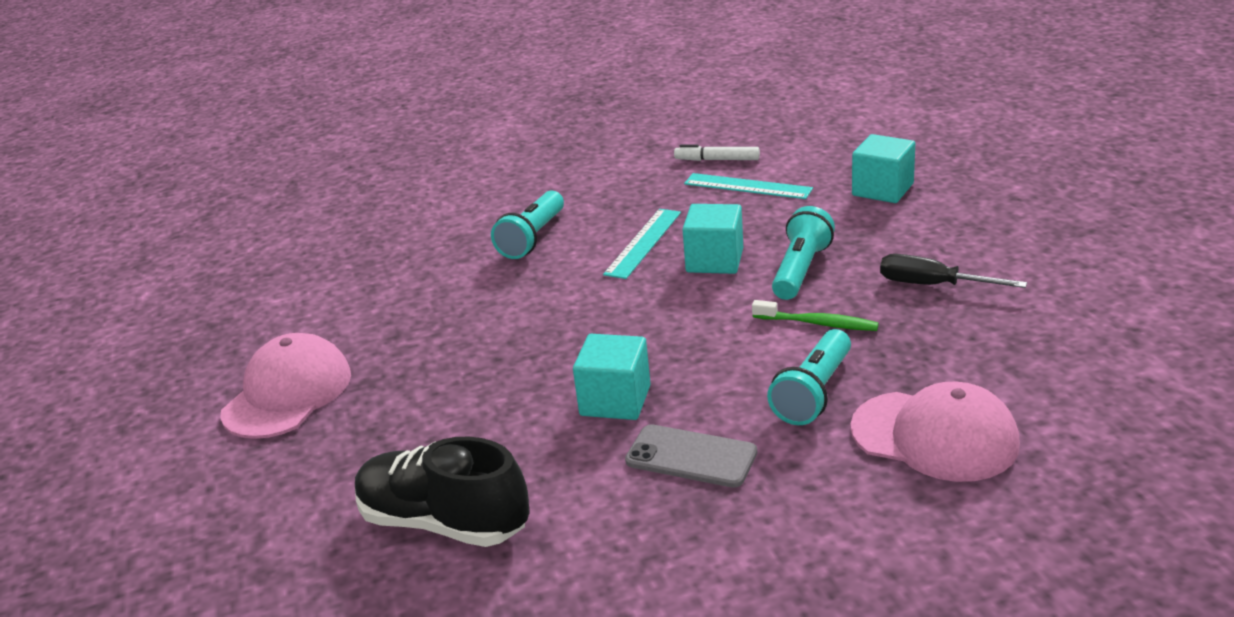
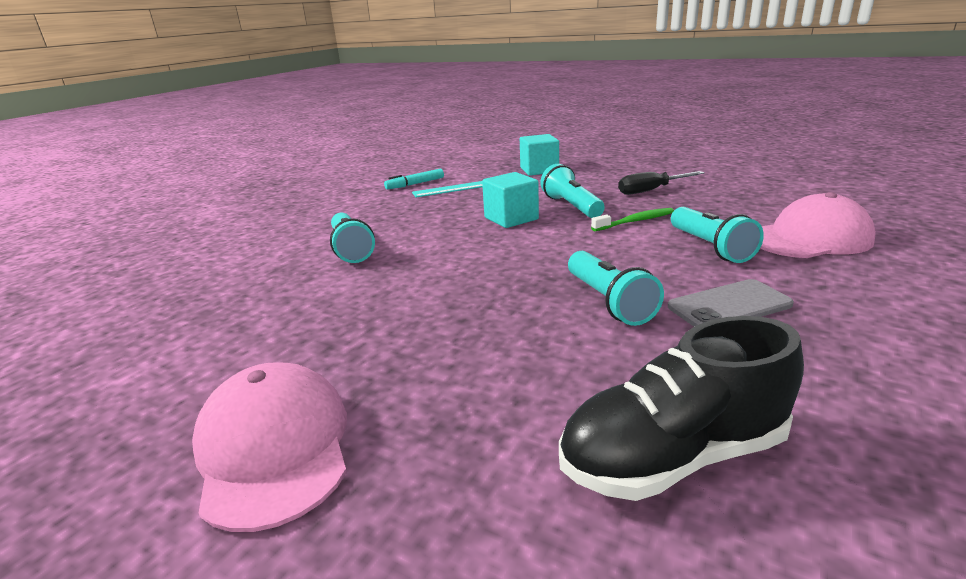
camera: 45 degrees left, 5 degrees down
turquoise cube [573,334,651,420] -> turquoise flashlight [568,251,664,326]
turquoise ruler [603,209,681,279] -> none
white marker [674,145,760,161] -> turquoise marker [384,169,444,189]

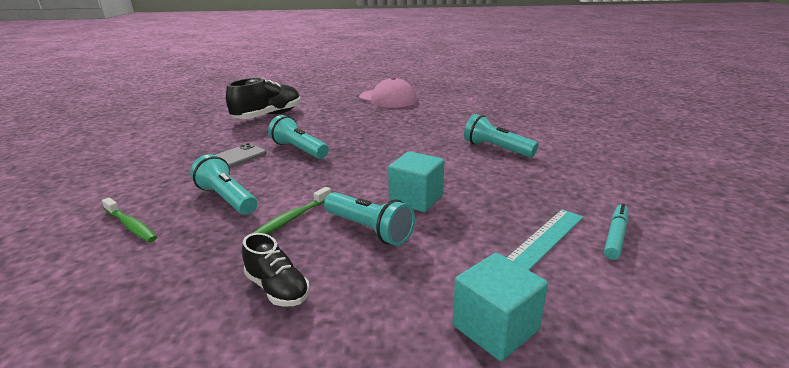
camera: 150 degrees right, 0 degrees up
black screwdriver [618,171,705,195] -> black shoe [242,233,310,306]
pink cap [760,192,876,258] -> green toothbrush [102,198,157,242]

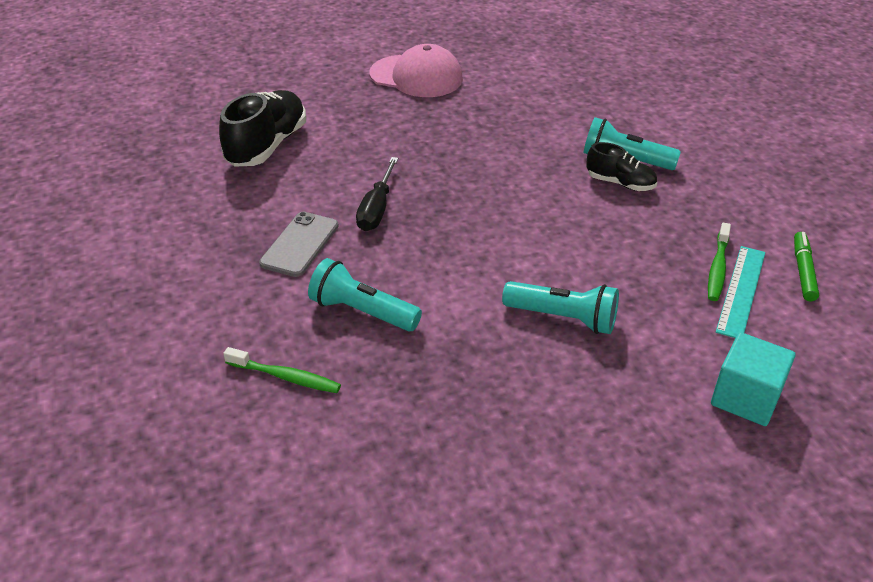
camera: 20 degrees left, 15 degrees up
black shoe [242,233,310,306] -> black shoe moved to [586,142,657,191]
green toothbrush [253,187,331,234] -> green toothbrush moved to [708,223,731,301]
turquoise flashlight [268,115,329,159] -> black screwdriver [356,157,398,231]
turquoise cube [388,151,444,212] -> none
turquoise marker [604,204,628,260] -> green marker [794,232,819,301]

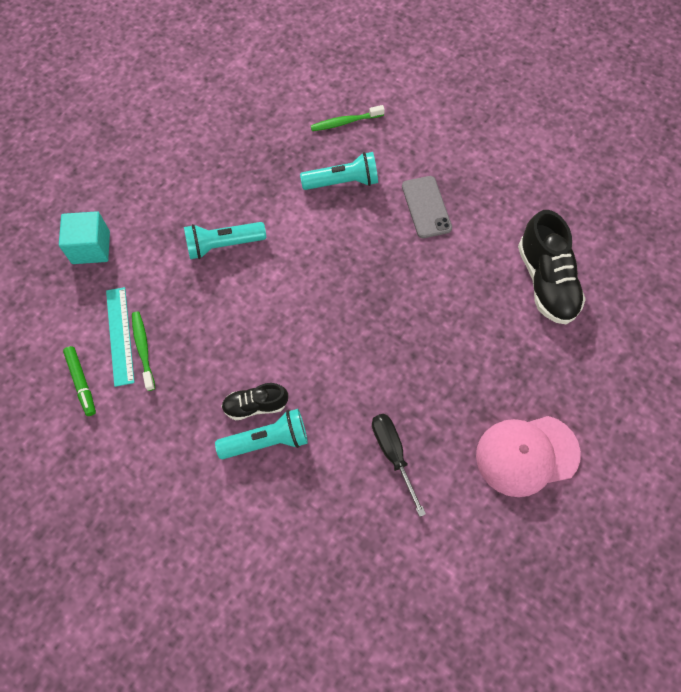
camera: 145 degrees right, 25 degrees up
black screwdriver [356,157,398,231] -> black screwdriver moved to [372,414,426,517]

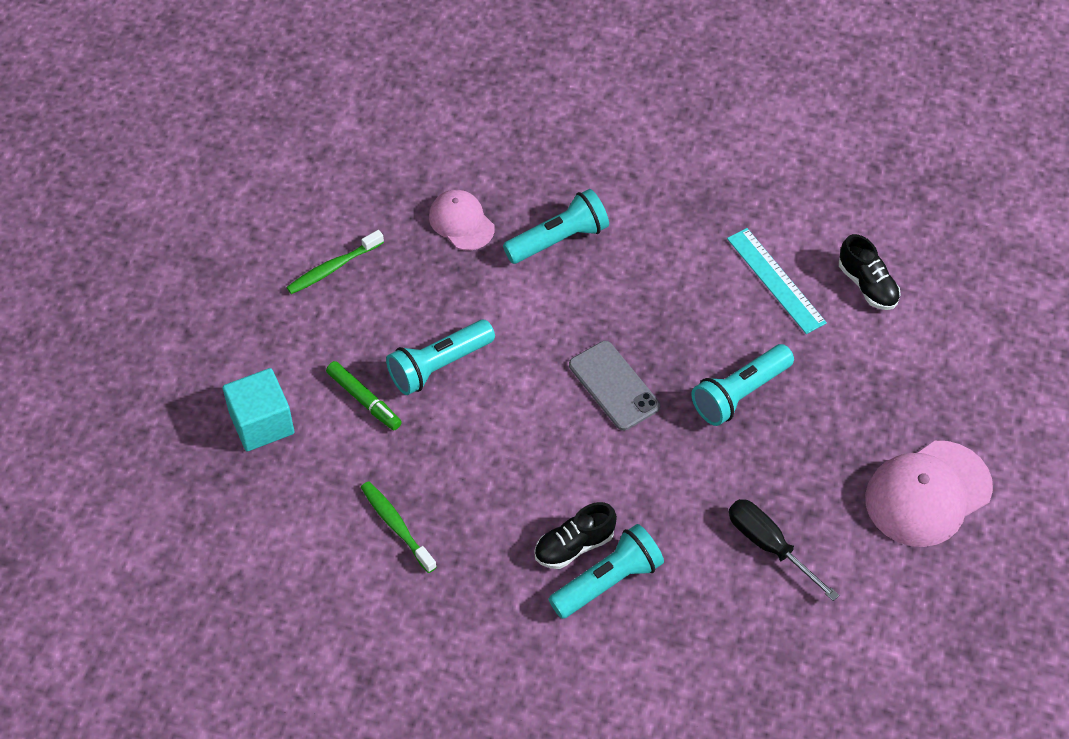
camera: 20 degrees left, 10 degrees down
green marker [63,346,96,416] -> green marker moved to [326,361,402,430]
turquoise ruler [106,287,135,387] -> turquoise ruler moved to [727,228,827,334]
green toothbrush [311,105,385,131] -> green toothbrush moved to [286,230,384,294]
grey phone [402,176,452,238] -> grey phone moved to [569,341,660,431]
black shoe [518,210,586,324] -> black shoe [839,234,901,310], size x0.57
none -> pink cap [429,190,495,250]
none -> turquoise flashlight [691,344,794,426]

